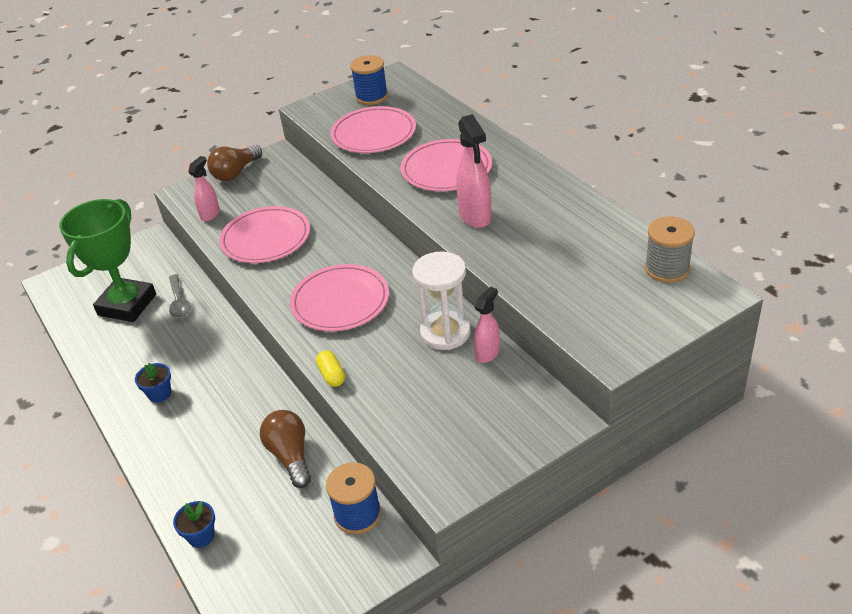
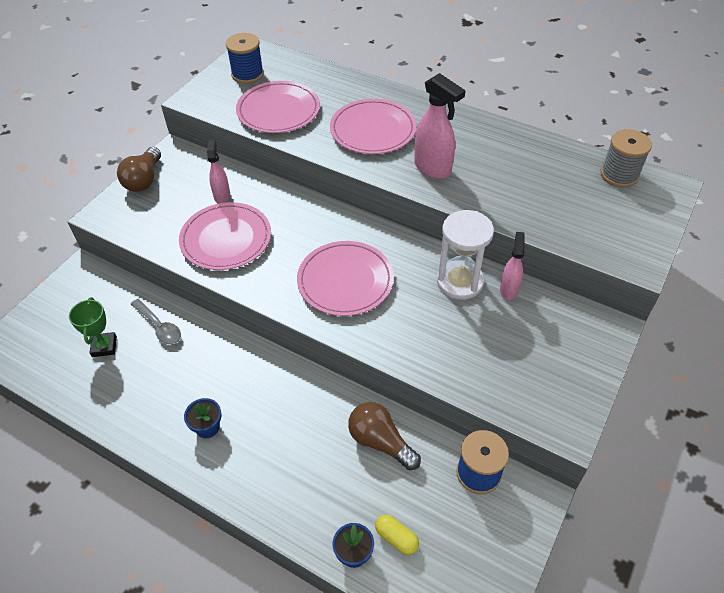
camera: 30 degrees left, 10 degrees up
green trophy [59,199,156,322] -> green trophy [69,297,117,357], size x0.49
pink spray bottle [188,156,220,222] -> pink spray bottle moved to [207,140,230,203]
yellow capsule [316,350,345,387] -> yellow capsule moved to [375,514,419,555]

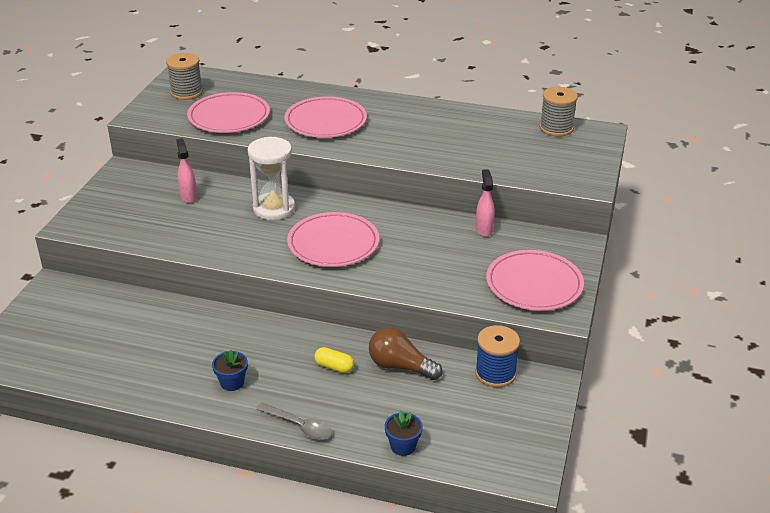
camera: 15 degrees left, 15 degrees down
green trophy [69,297,117,357] -> none
brown light bulb [117,147,161,192] -> none
grey spoon [131,299,181,344] -> grey spoon moved to [256,403,332,440]
pink plate [179,202,271,270] -> pink plate moved to [486,250,584,311]
blue spool [226,33,264,84] -> grey spool [166,53,203,100]
yellow capsule [375,514,419,555] -> yellow capsule moved to [314,347,354,373]
pink spray bottle [414,73,466,179] -> none
white hourglass [437,210,494,300] -> white hourglass moved to [248,137,295,220]

